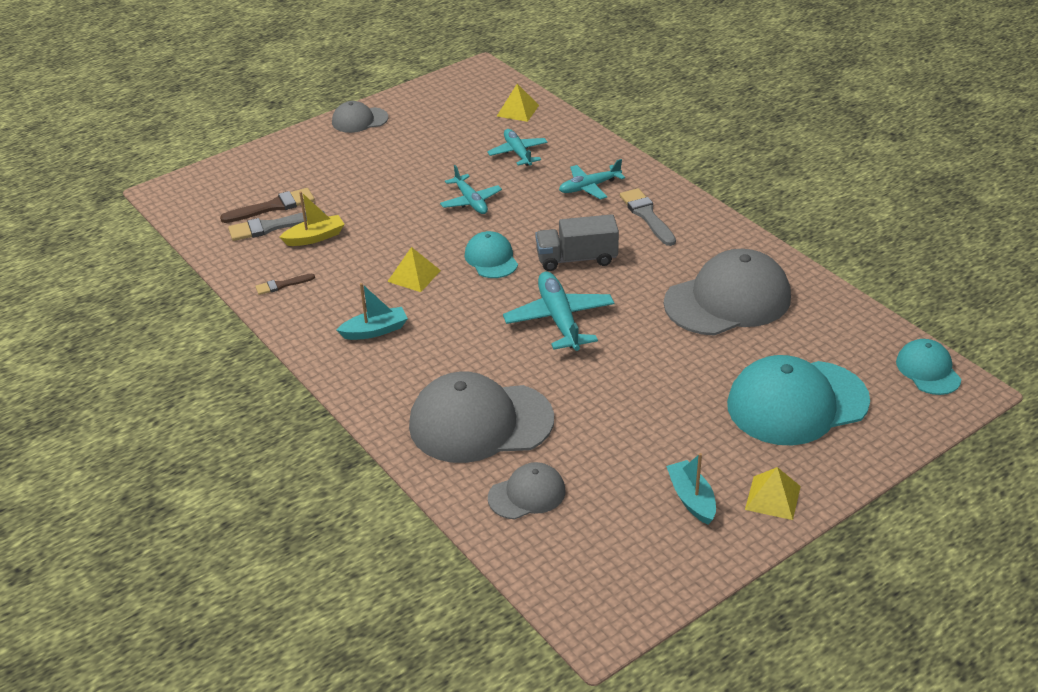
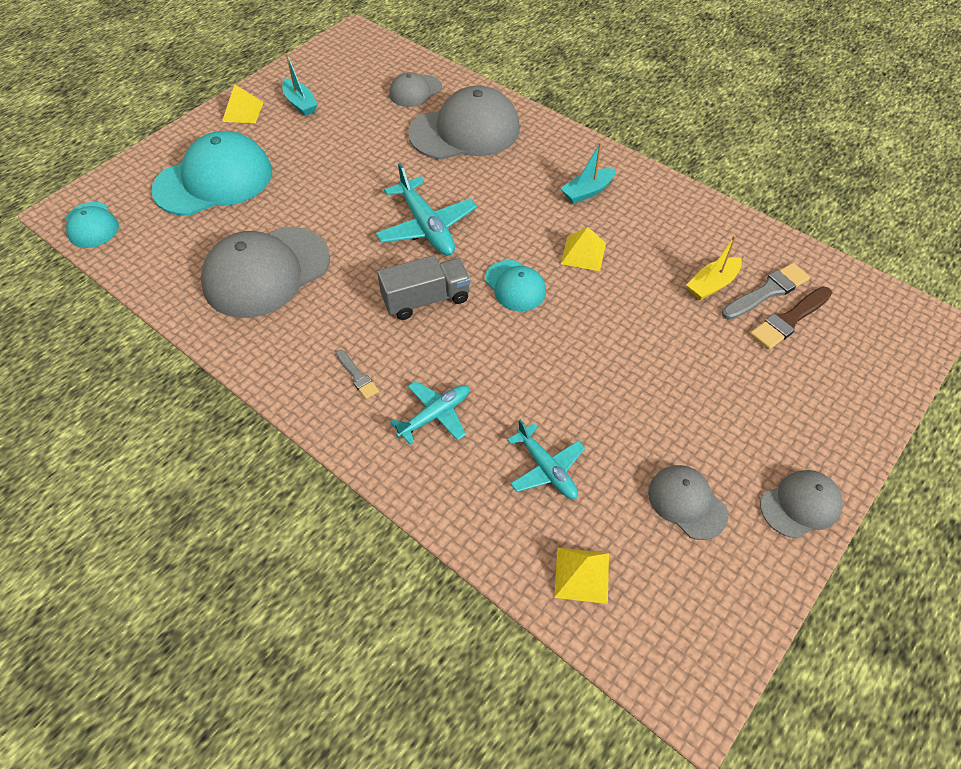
camera: 165 degrees right, 15 degrees up
brown brush [255,274,315,295] -> none
turquoise plane [440,165,502,214] -> none
grey brush [620,188,676,246] -> grey brush [336,350,379,399], size x0.59
none -> grey cap [648,465,728,540]

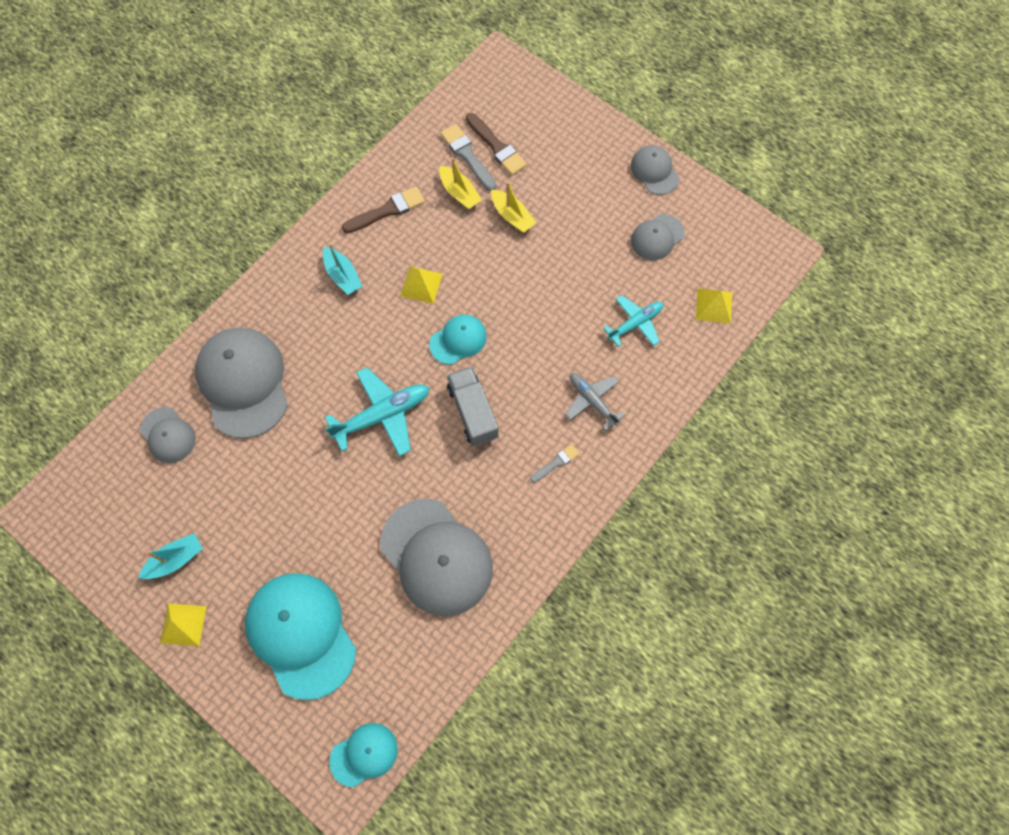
camera: 90 degrees left, 15 degrees up
turquoise plane [390,381,469,444] -> grey plane [565,373,625,431]
none -> brown brush [342,186,425,233]
none -> yellow boat [491,182,536,233]

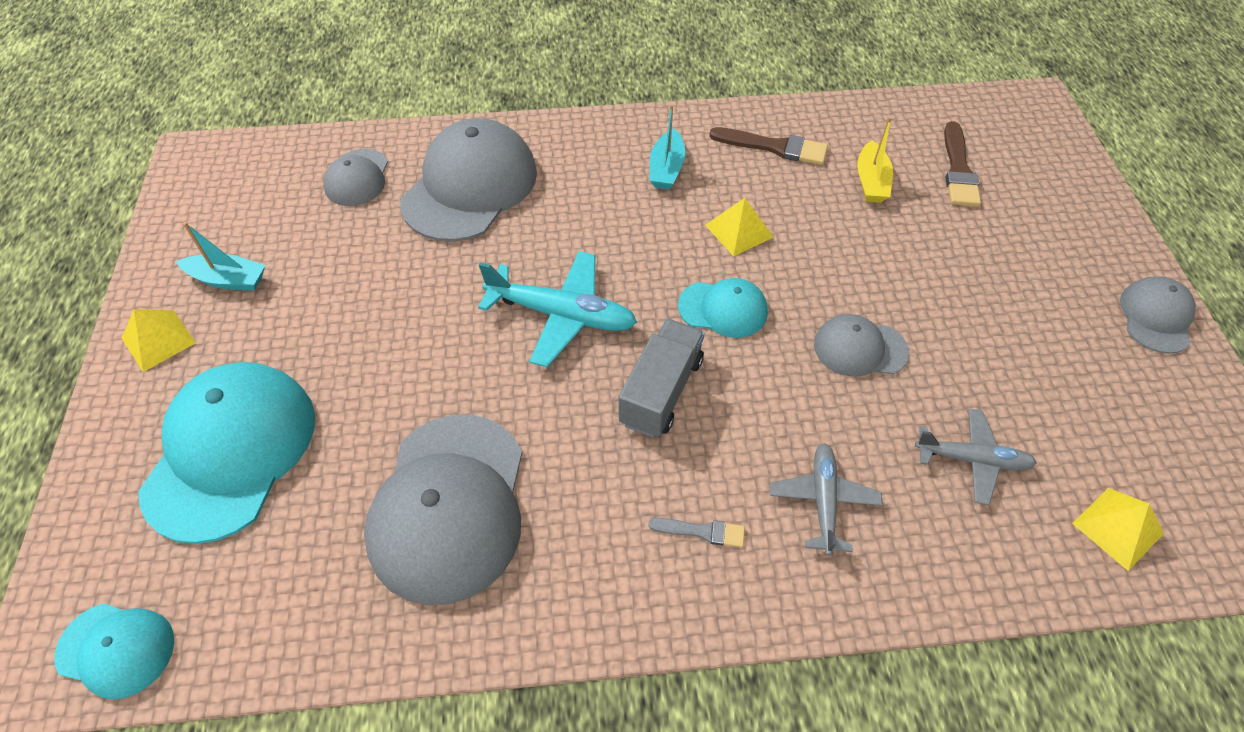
camera: 45 degrees right, 15 degrees down
grey brush [441,124,496,191] -> none
yellow boat [491,182,536,233] -> none
turquoise plane [603,295,663,347] -> grey plane [915,408,1037,505]
grey cap [631,214,685,260] -> grey cap moved to [814,314,909,377]

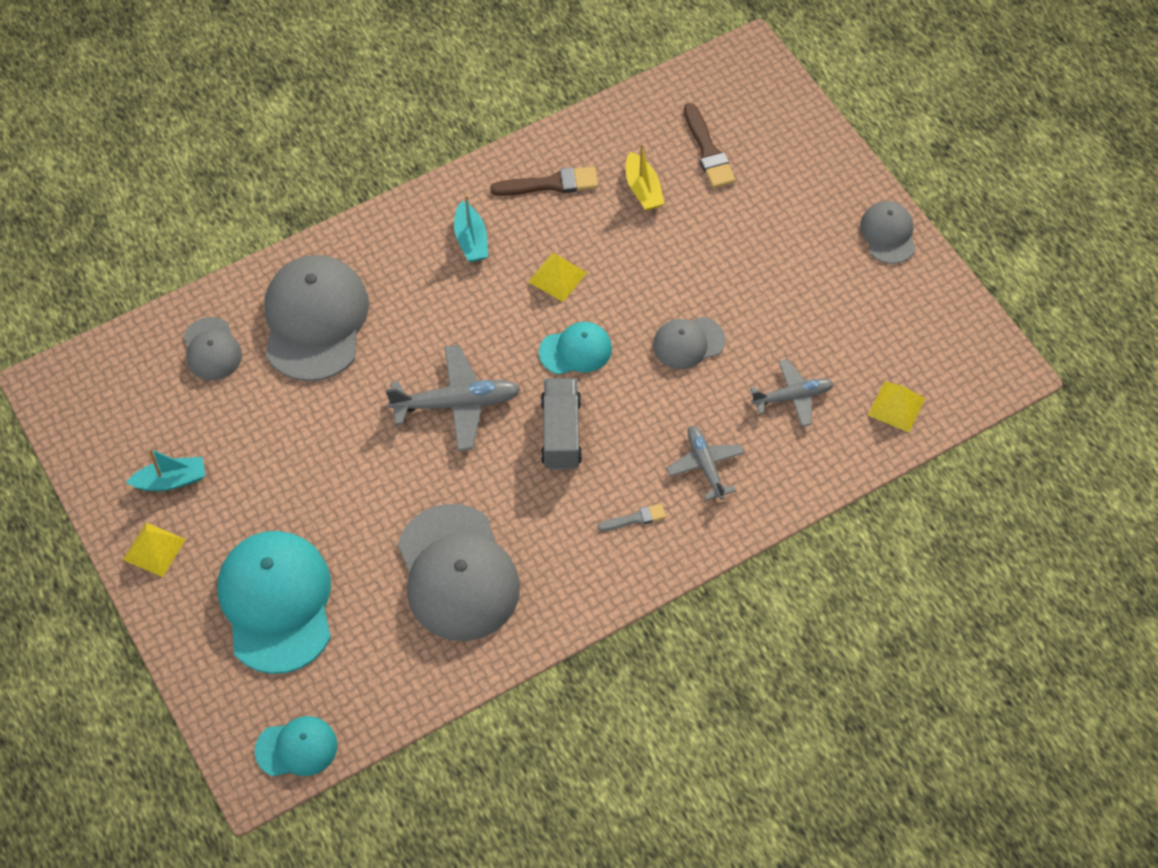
camera: 25 degrees left, 5 degrees up
turquoise plane [478,251,637,367] -> grey plane [386,345,521,451]

